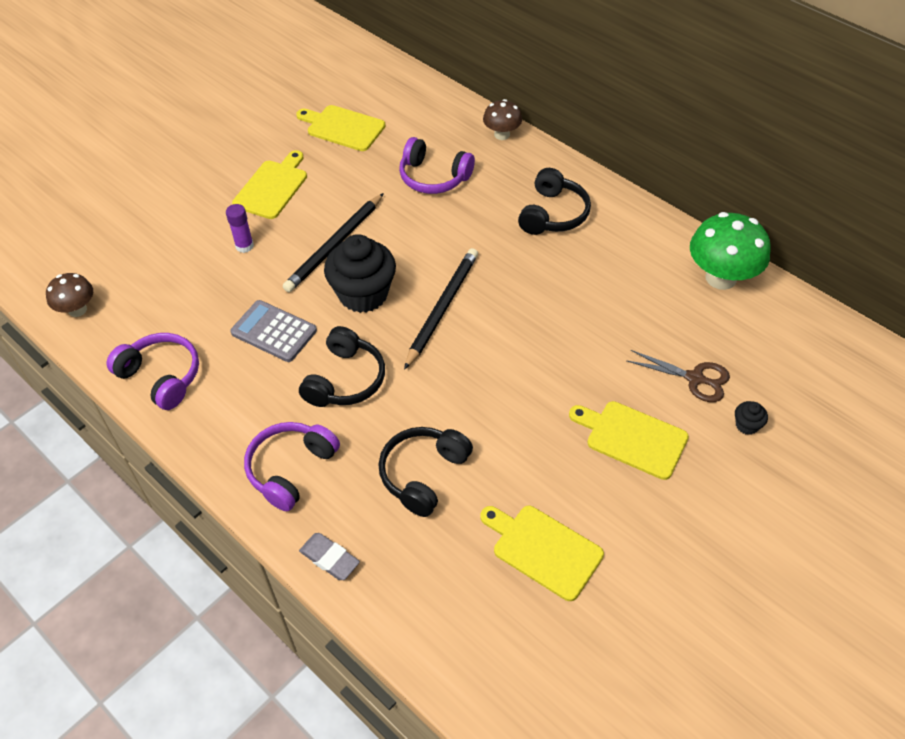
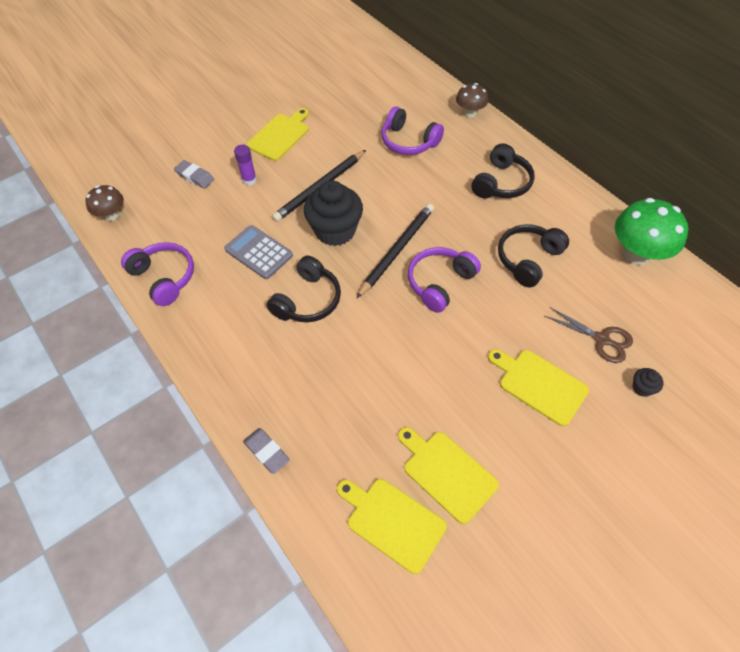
camera: 10 degrees right, 5 degrees up
purple headphones [244,422,340,511] -> purple headphones moved to [408,247,481,313]
yellow cutting board [296,105,385,151] -> yellow cutting board moved to [337,479,447,574]
black headphones [379,427,473,517] -> black headphones moved to [498,225,569,287]
none -> grey eraser [174,160,214,189]

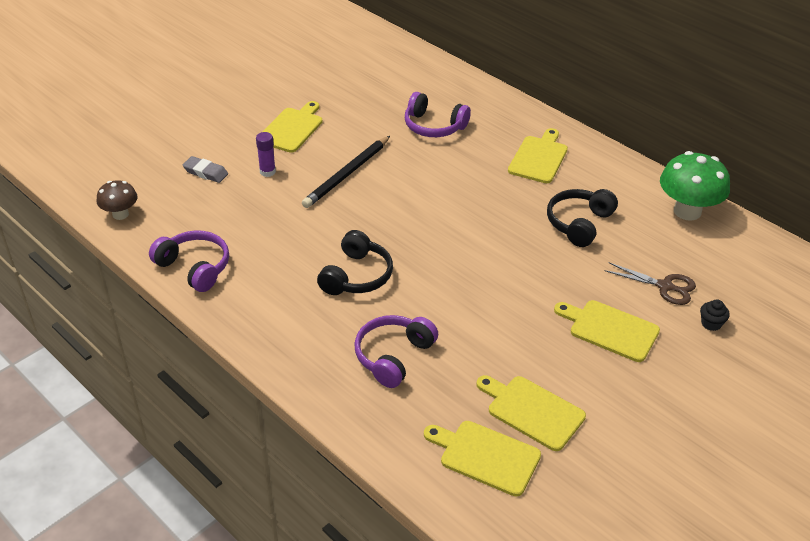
camera: 10 degrees left, 15 degrees down
grey calculator [224,225,293,279] -> none
grey eraser [243,428,290,474] -> none
black cupcake [304,181,363,246] -> none
black pencil [357,204,434,298] -> none
purple headphones [408,247,481,313] -> purple headphones moved to [354,315,438,388]
brown mushroom [456,83,488,118] -> none
black headphones [471,143,535,198] -> yellow cutting board [508,128,568,183]

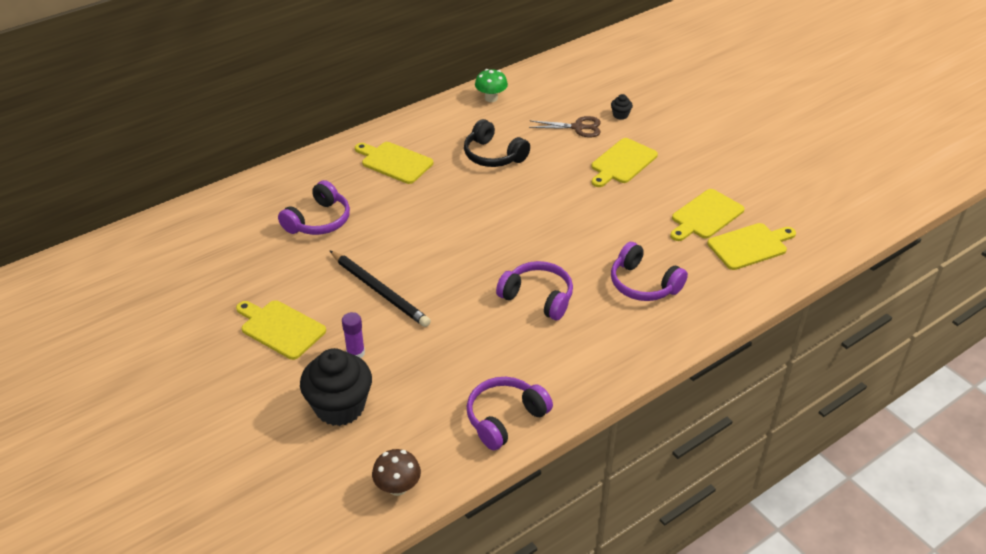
camera: 80 degrees left, 0 degrees up
grey eraser [183,156,228,183] -> black cupcake [300,348,372,426]
black headphones [317,230,393,295] -> purple headphones [496,261,573,320]
yellow cutting board [424,421,541,497] -> yellow cutting board turned 150 degrees counterclockwise [707,223,796,270]
brown scissors [605,262,696,305] -> brown scissors turned 60 degrees clockwise [529,116,601,138]
green mushroom [660,151,730,221] -> green mushroom [475,69,508,102], size x0.58

